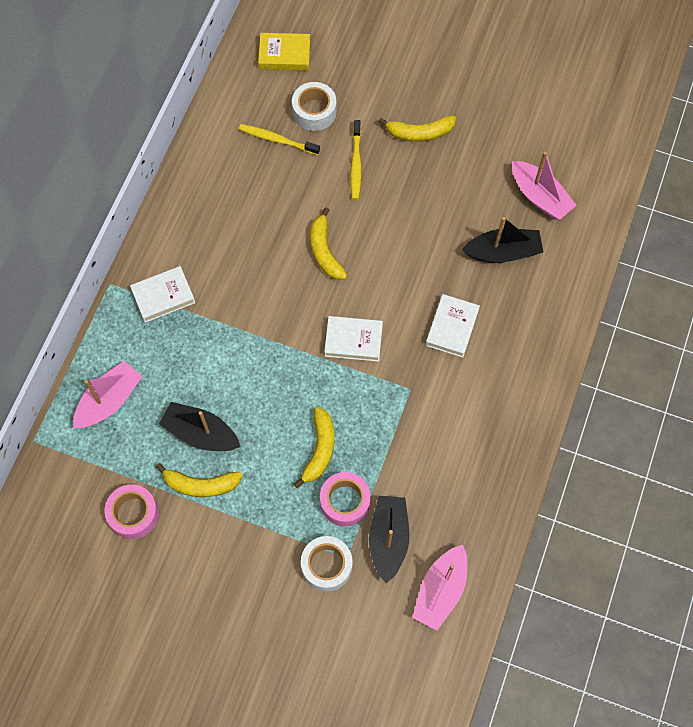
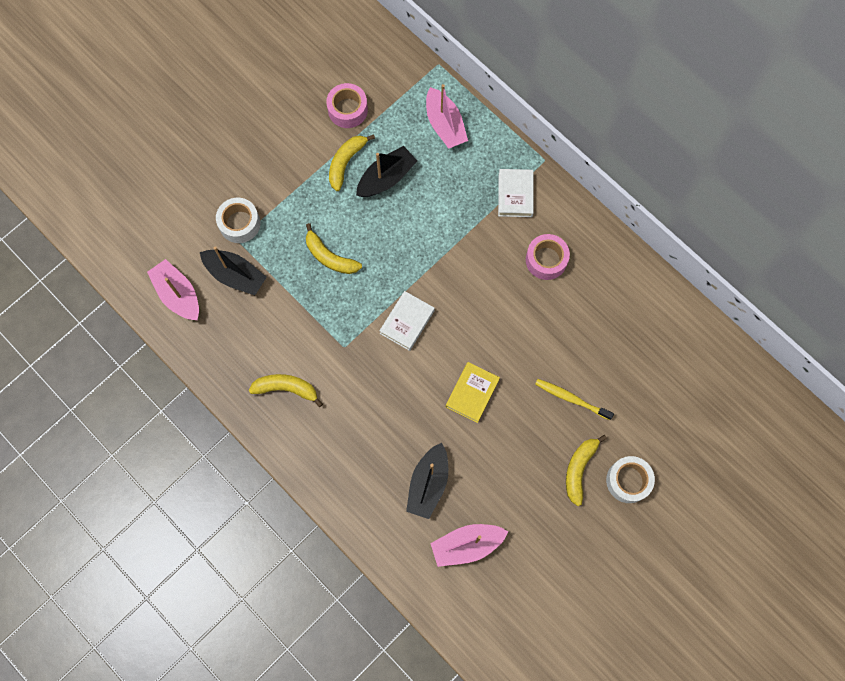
camera: 115 degrees right, 5 degrees up
yellow toothbrush [239,124,320,155] -> none
yellow book [258,33,310,71] -> yellow book moved to [446,362,500,423]
white tape [292,82,337,131] -> white tape moved to [606,456,655,503]
yellow banana [310,207,347,280] -> yellow banana moved to [249,374,323,407]
pink tape [320,472,371,527] -> pink tape moved to [526,234,570,280]
white book [426,294,480,358] -> none

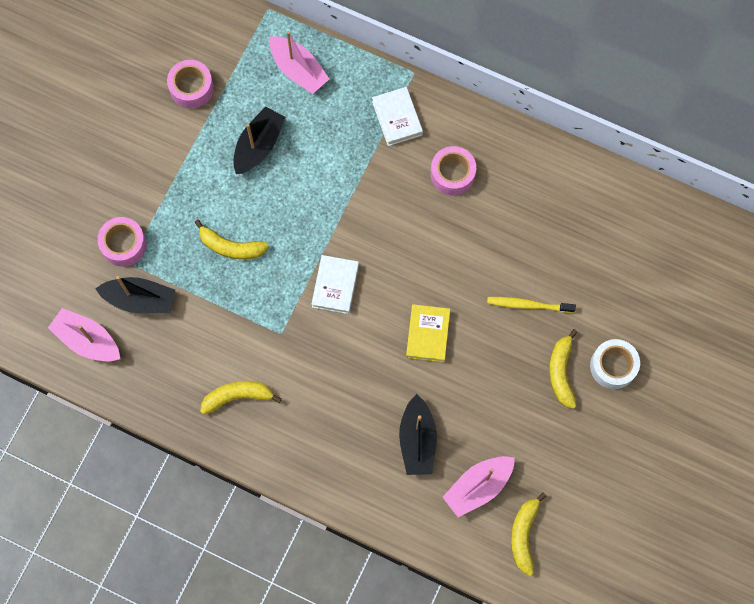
camera: 20 degrees left, 0 degrees up
white tape [216,198,260,243] -> pink tape [97,217,147,267]
yellow banana [329,134,375,191] -> yellow banana moved to [511,492,547,576]

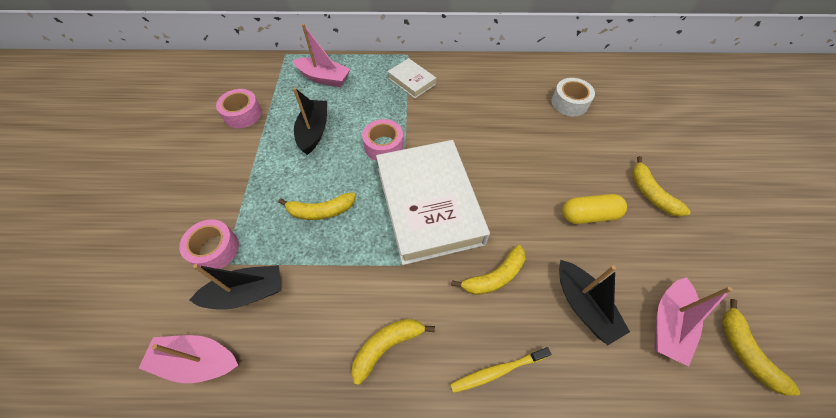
camera: 25 degrees left, 15 degrees down
white book [311,255,359,314] -> white book [376,140,490,265], size x2.26
yellow book [406,304,450,362] -> none
pink tape [430,146,476,195] -> pink tape moved to [362,119,404,161]
yellow toothbrush [487,297,576,313] -> yellow toothbrush moved to [450,347,551,393]
white tape [590,339,640,389] -> white tape moved to [551,78,595,116]
none -> yellow banana [451,245,525,295]
none -> yellow capsule [562,194,627,224]

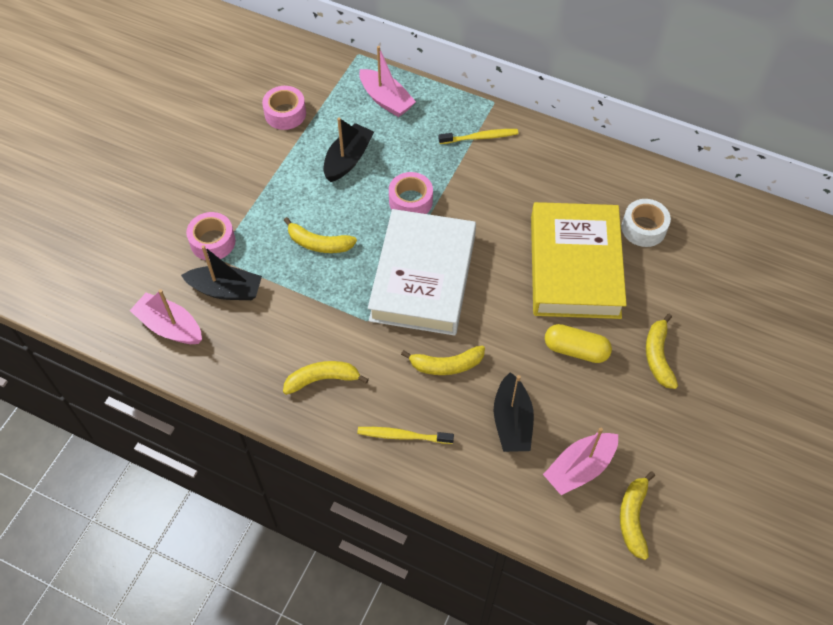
camera: 25 degrees right, 0 degrees up
white book [387,58,436,98] -> yellow toothbrush [439,129,518,144]
none -> yellow book [531,202,627,319]

